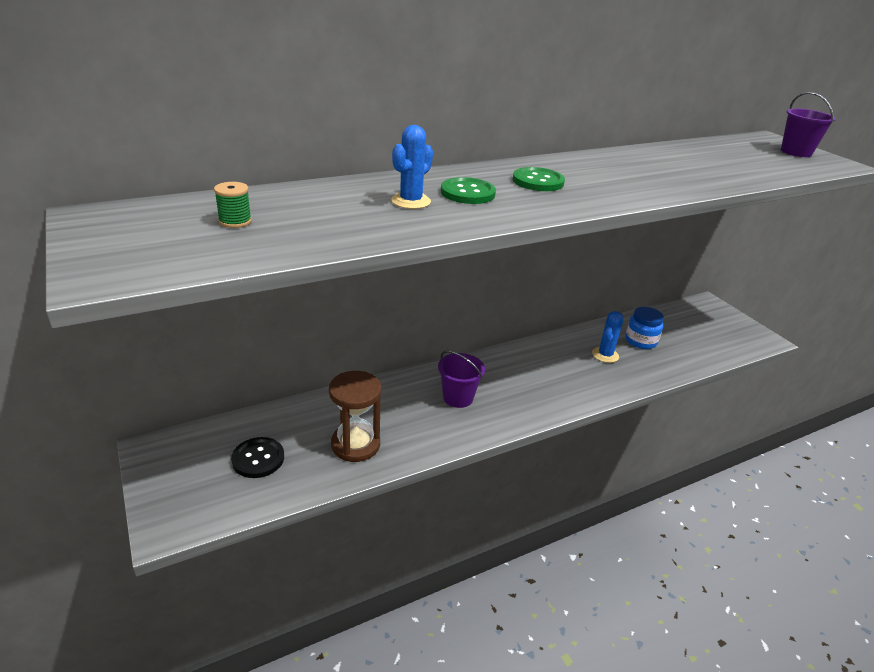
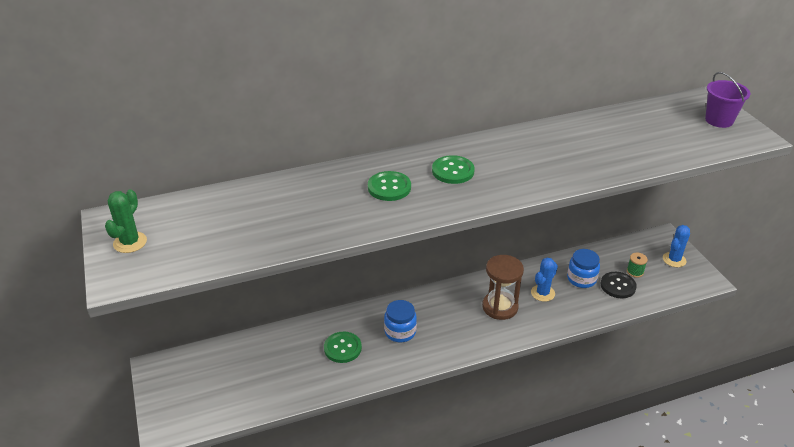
camera: 10 degrees right, 5 degrees up
green spool [214,182,252,228] -> green spool moved to [627,253,648,278]
black button [231,437,284,478] -> black button moved to [601,272,637,298]
brown hourglass [329,371,381,462] -> brown hourglass moved to [482,255,524,320]
blue cactus [391,125,433,209] -> blue cactus moved to [663,225,690,267]
purple bucket [438,350,485,408] -> blue jar [384,300,417,342]
none -> green cactus [105,189,147,253]
none -> green button [324,332,362,363]

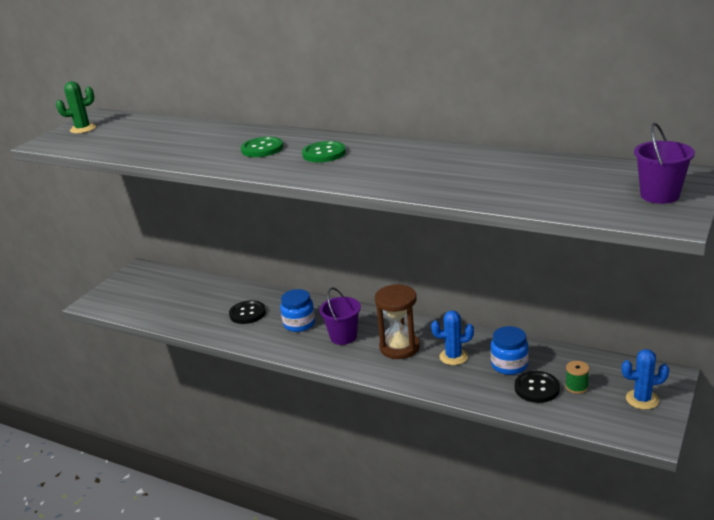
camera: 50 degrees right, 10 degrees down
green button [324,332,362,363] -> black button [229,300,266,324]
none -> purple bucket [319,287,361,345]

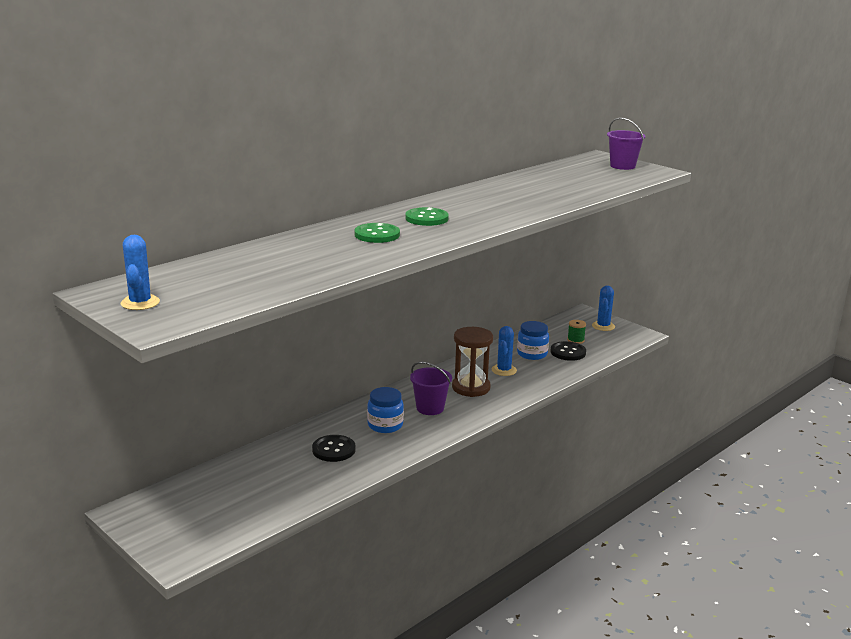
camera: 75 degrees left, 5 degrees down
green cactus [56,81,96,134] -> blue cactus [121,235,160,310]

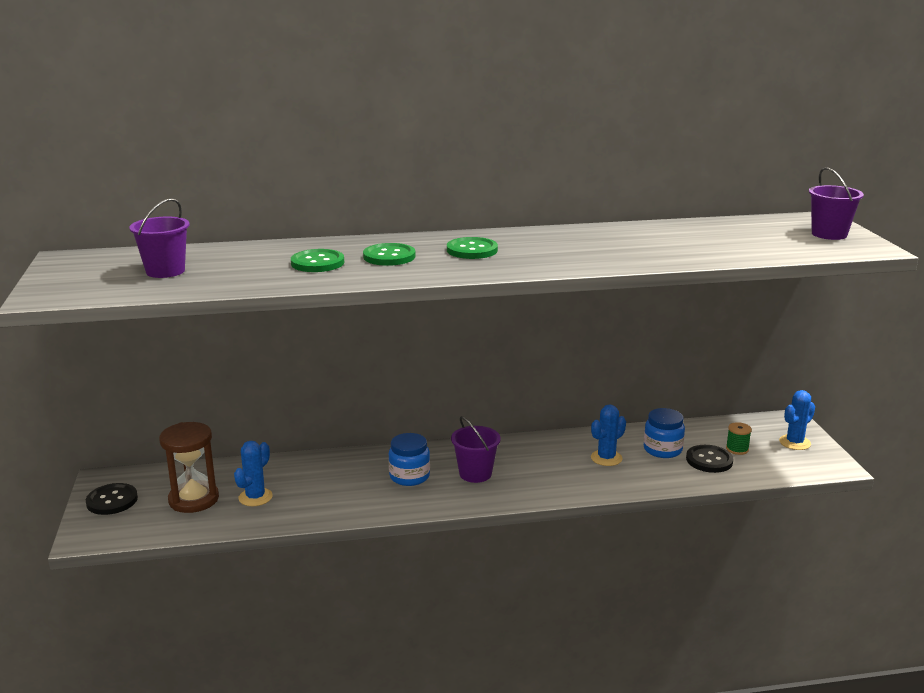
camera: 35 degrees right, 0 degrees up
blue cactus [121,235,160,310] -> blue cactus moved to [234,441,273,506]
black button [312,435,355,462] -> black button moved to [86,483,138,515]
brown hourglass [452,327,493,397] -> brown hourglass moved to [159,422,219,513]
none -> purple bucket [129,198,189,278]
none -> green button [291,249,344,272]

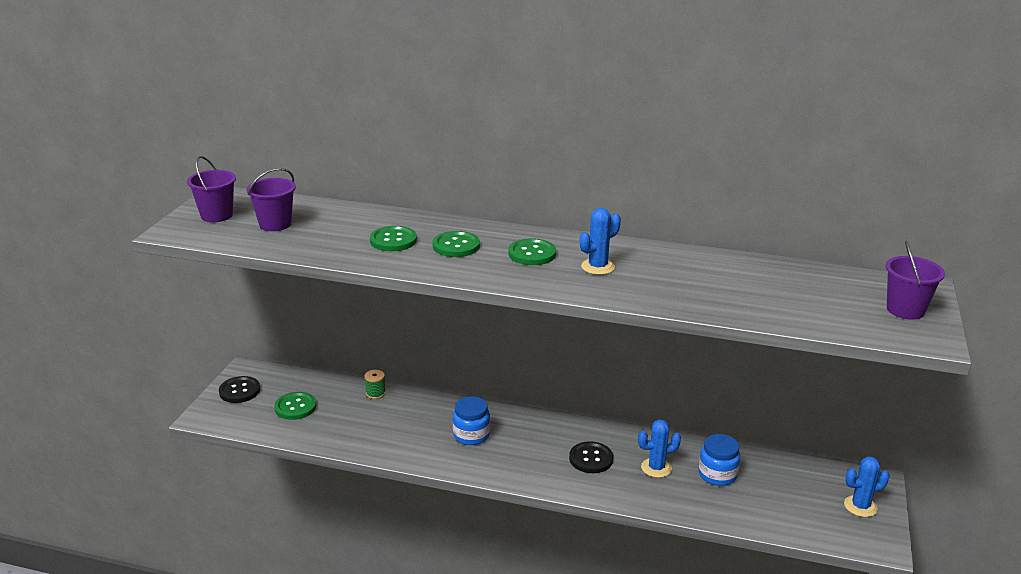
camera: 25 degrees right, 5 degrees up
brown hourglass [159,422,219,513] -> green button [274,392,316,420]
blue cactus [234,441,273,506] -> blue cactus moved to [580,208,621,275]
purple bucket [451,416,501,483] -> purple bucket moved to [187,156,236,222]
black button [686,445,733,473] -> black button moved to [569,441,613,473]
green spool [726,422,752,455] -> green spool moved to [364,370,386,399]

